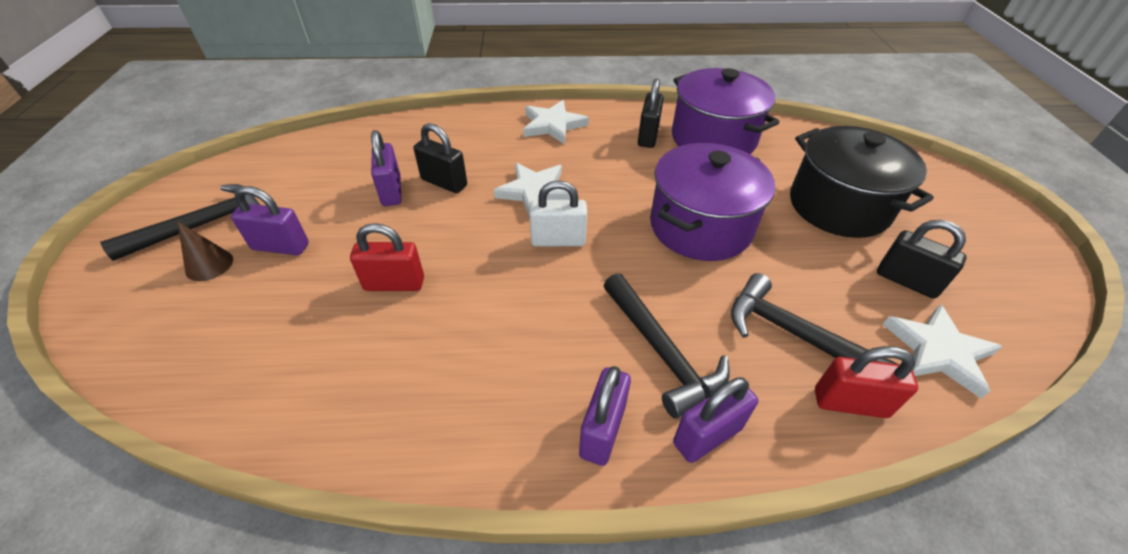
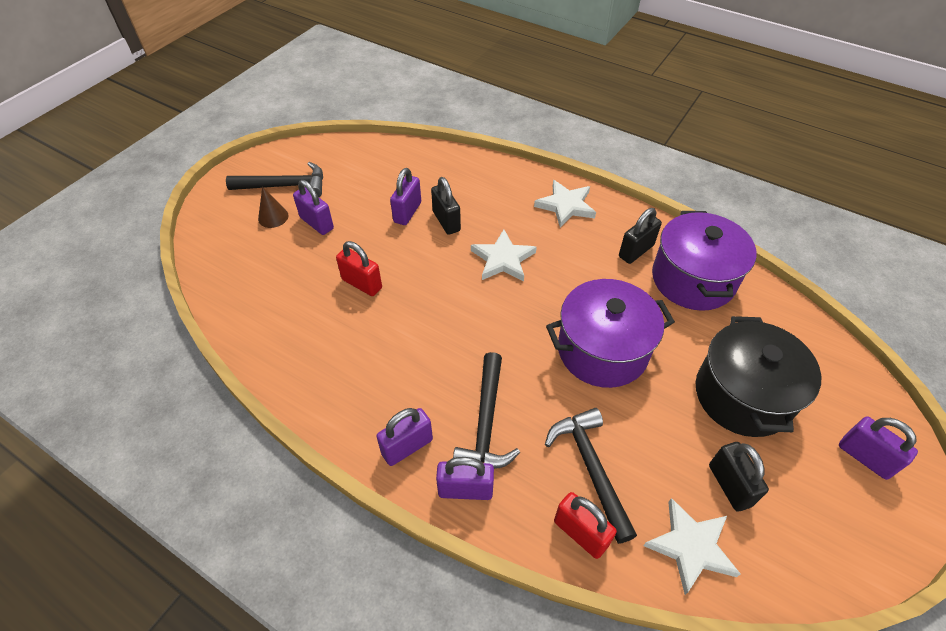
camera: 35 degrees right, 5 degrees up
white padlock [529,180,587,247] -> none
none -> purple padlock [839,416,918,480]

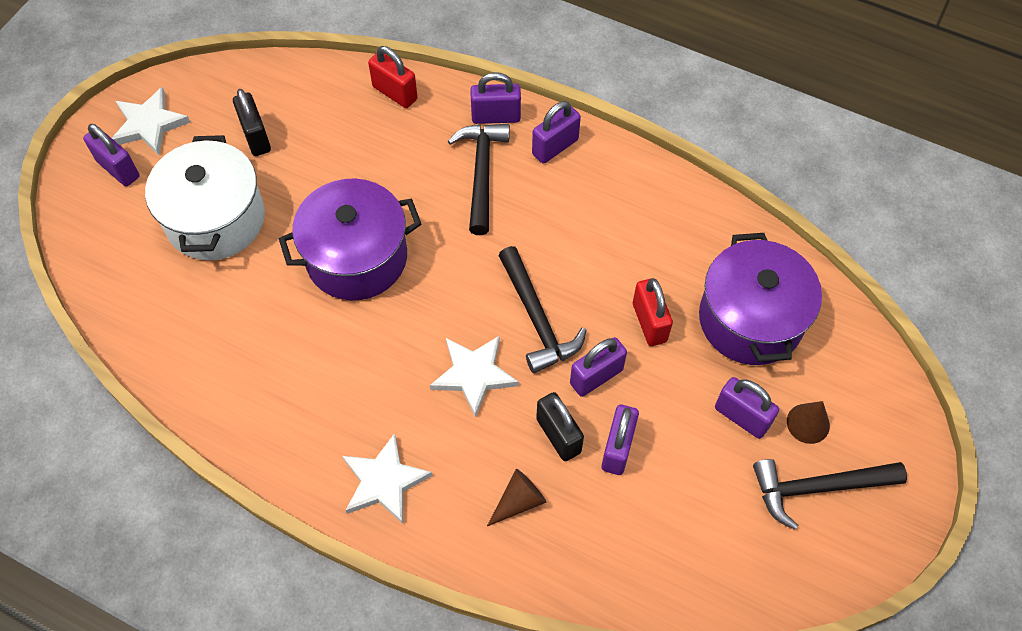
camera: 175 degrees right, 10 degrees up
red padlock [336,241,382,296] -> red padlock turned 45 degrees clockwise [633,278,673,346]
black hammer [545,408,637,544] -> black hammer moved to [498,246,587,373]
black padlock [619,208,662,264] -> none
white star [643,498,741,595] -> white star moved to [112,87,190,155]
purple pot [652,211,757,311] -> purple pot moved to [699,233,822,365]
black pot [696,316,821,437] -> white pot [145,135,265,260]
none -> brown cone [487,469,546,526]
none -> purple padlock [570,337,627,397]

